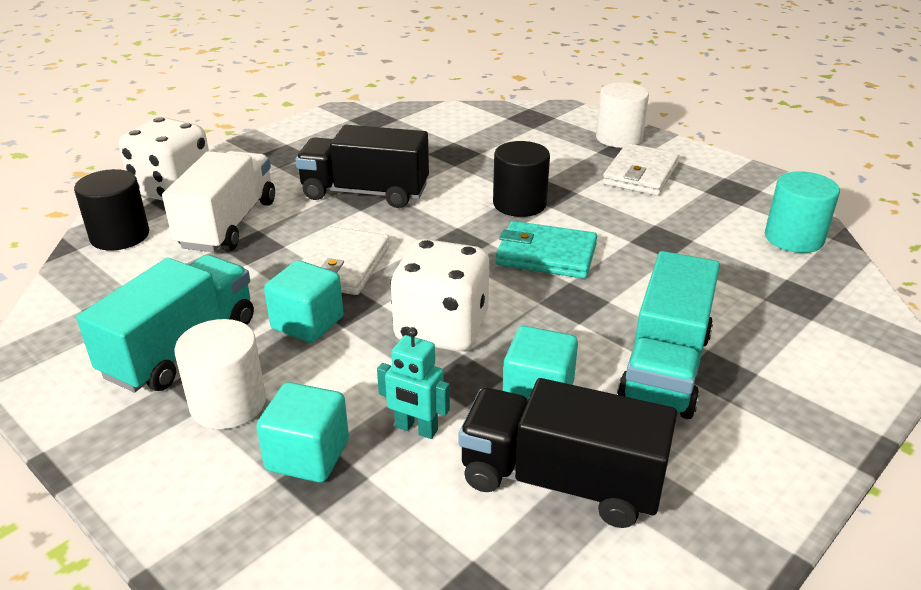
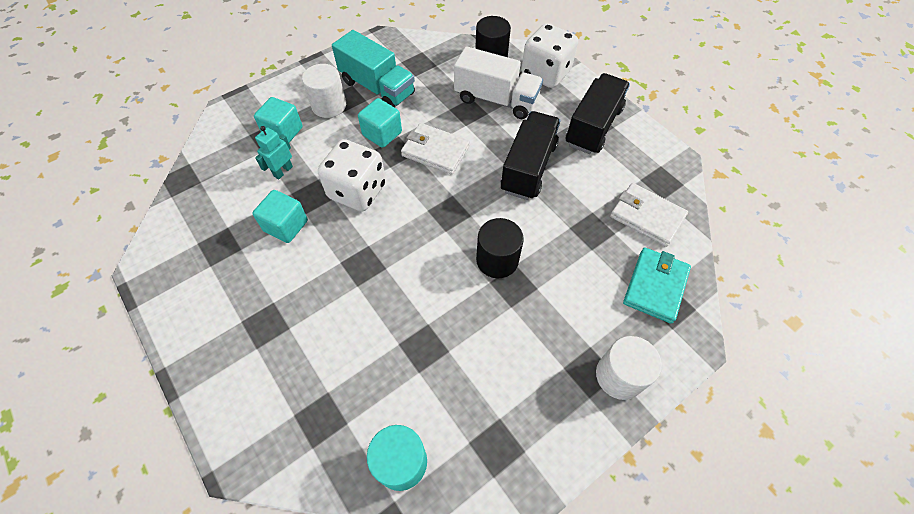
camera: 100 degrees right, 25 degrees up
black truck [459,378,677,528] -> black truck moved to [566,73,630,154]
turquoise wallet [496,221,597,279] -> turquoise wallet moved to [623,247,691,324]
white wallet [603,143,679,196] -> white wallet moved to [610,183,688,247]
turquoise truck [617,251,720,419] -> none

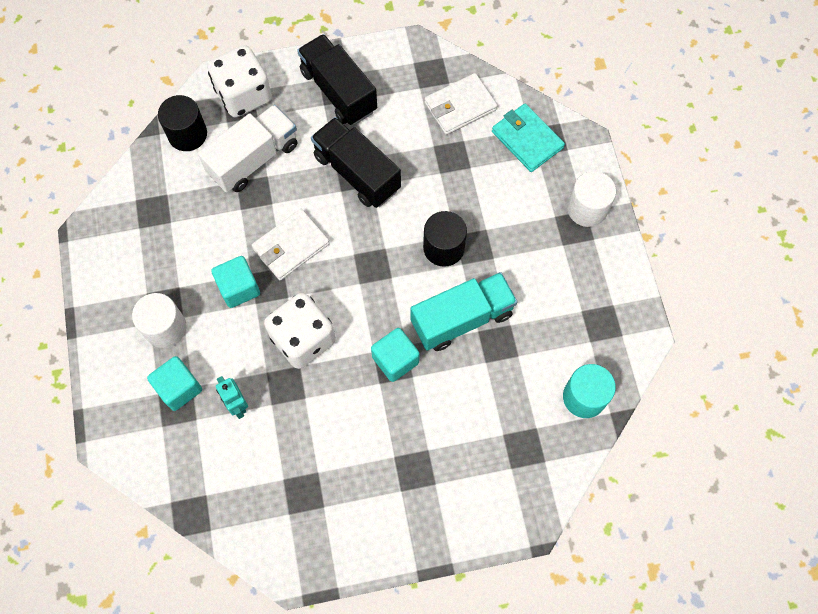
camera: 65 degrees left, 10 degrees up
turquoise cube [252,190,308,243] -> turquoise cube moved to [371,328,420,382]
turquoise truck [332,30,415,108] -> turquoise truck moved to [411,272,517,351]

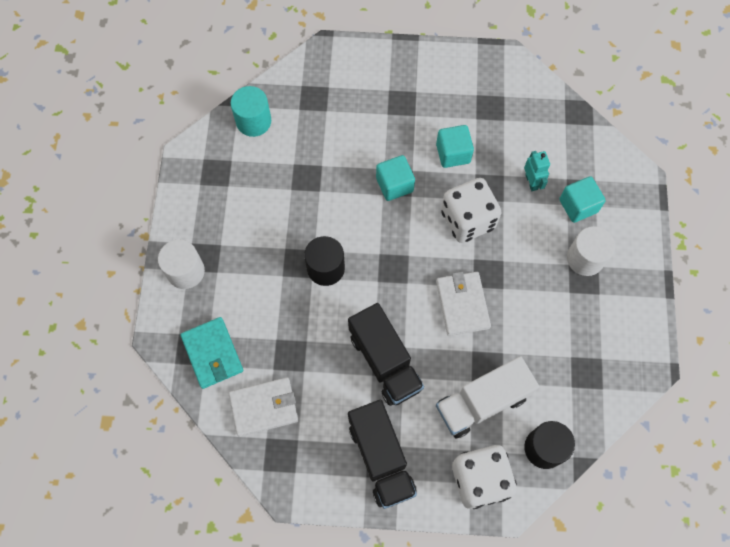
camera: 165 degrees left, 0 degrees up
turquoise cube [211,256,260,308] -> turquoise cube moved to [436,125,474,168]
white wallet [252,209,330,280] -> white wallet turned 75 degrees counterclockwise [436,272,491,336]
turquoise truck [411,272,517,351] -> none

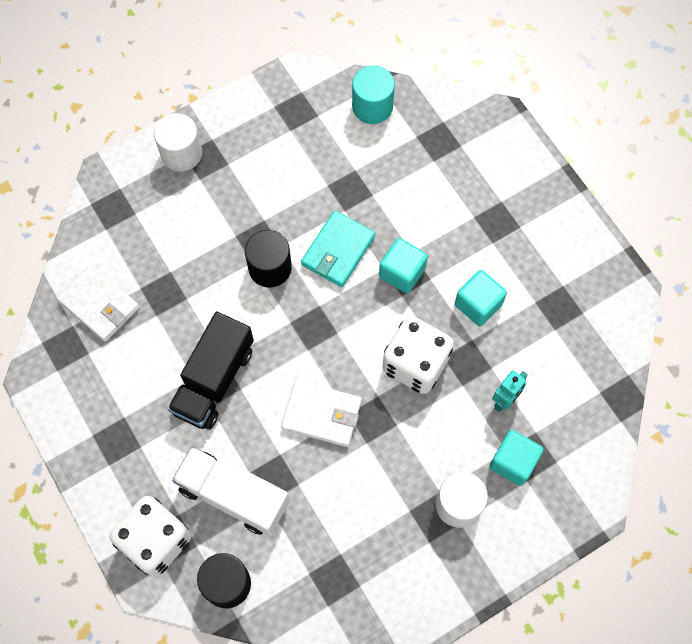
camera: 55 degrees right, 0 degrees up
turquoise wallet [180,317,243,389] -> turquoise wallet moved to [301,210,376,287]
black truck [348,400,417,509] -> none
white wallet [436,272,491,336] -> white wallet turned 60 degrees clockwise [281,380,362,447]

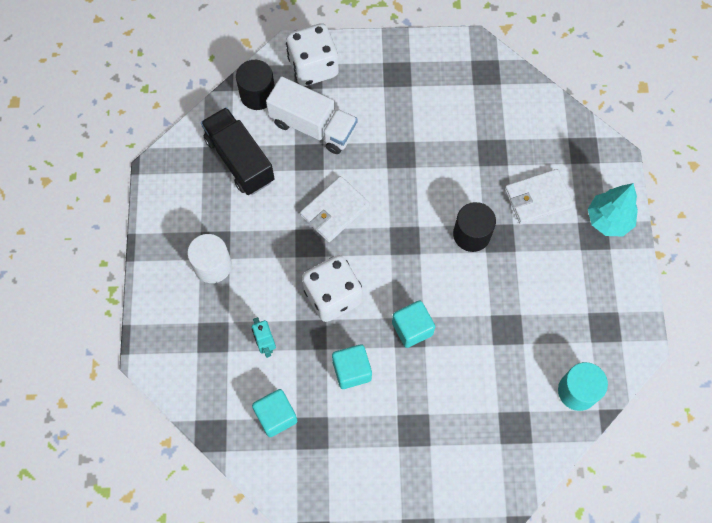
camera: 120 degrees right, 0 degrees up
white wallet [57,264,139,342] -> white wallet moved to [505,169,574,224]
white cylinder [154,113,202,171] -> turquoise tree [588,183,638,236]
black truck [167,312,254,429] -> black truck moved to [201,107,275,195]
white truck [172,447,290,536] -> white truck turned 60 degrees clockwise [266,76,357,154]
turquoise wallet [301,210,376,287] -> none
turquoise cube [489,430,544,486] -> turquoise cube moved to [252,389,297,437]

